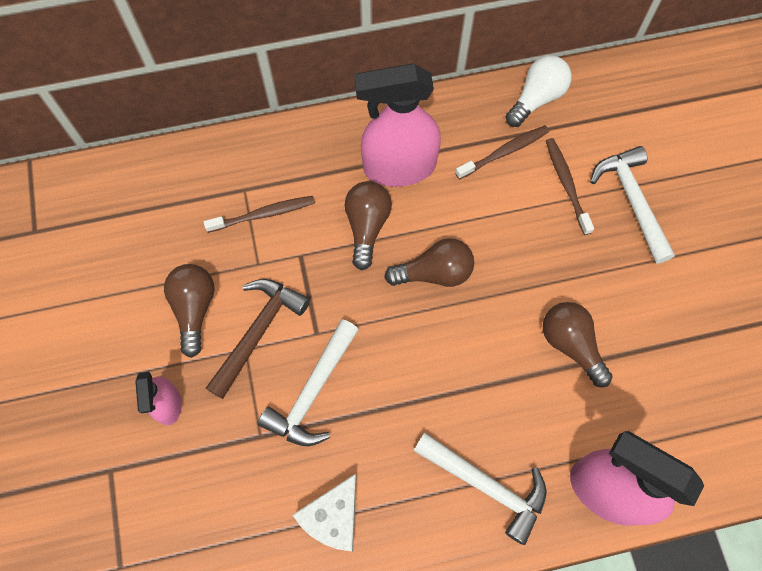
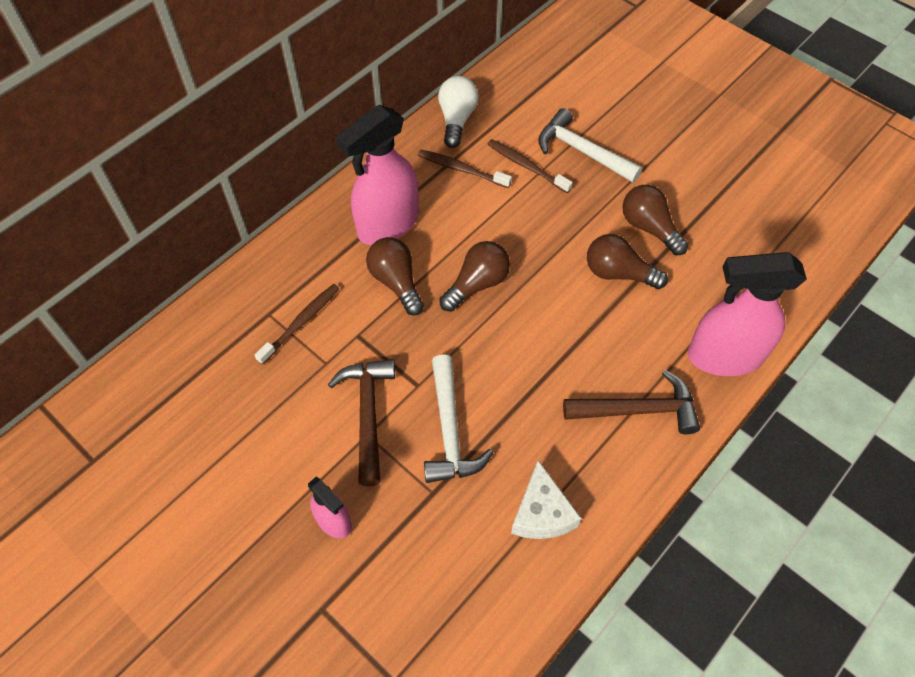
camera: 35 degrees left, 10 degrees down
brown light bulb [164,264,215,358] -> brown light bulb moved to [622,185,688,255]
white hammer [414,433,547,545] -> brown hammer [563,370,700,434]
brown toothbrush [455,125,549,179] -> brown toothbrush turned 90 degrees counterclockwise [418,150,512,188]

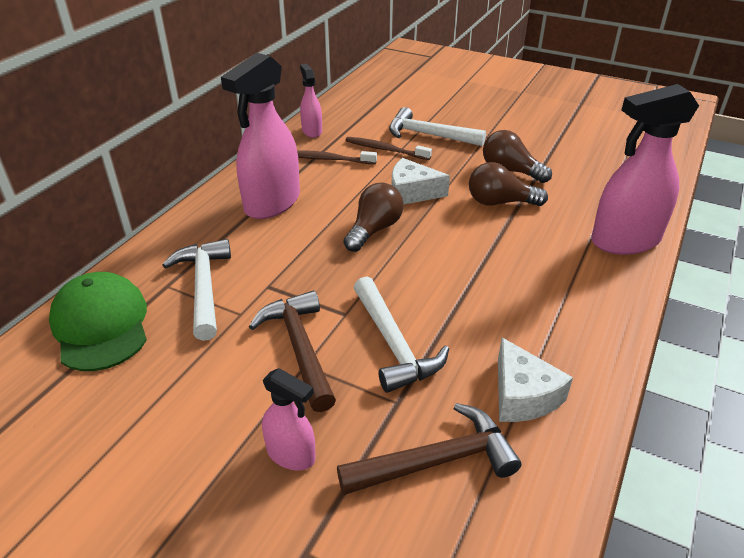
camera: 15 degrees left, 20 degrees down
brown toothbrush [255,284,340,365] -> white hammer [163,239,231,341]
brown light bulb [366,237,424,316] -> none
white light bulb [438,76,479,148] -> pink spray bottle [300,64,322,138]
brown hammer [563,370,700,434] -> brown hammer moved to [337,403,521,495]
none -> green cap [49,272,147,371]
none -> white cheese [392,158,450,204]

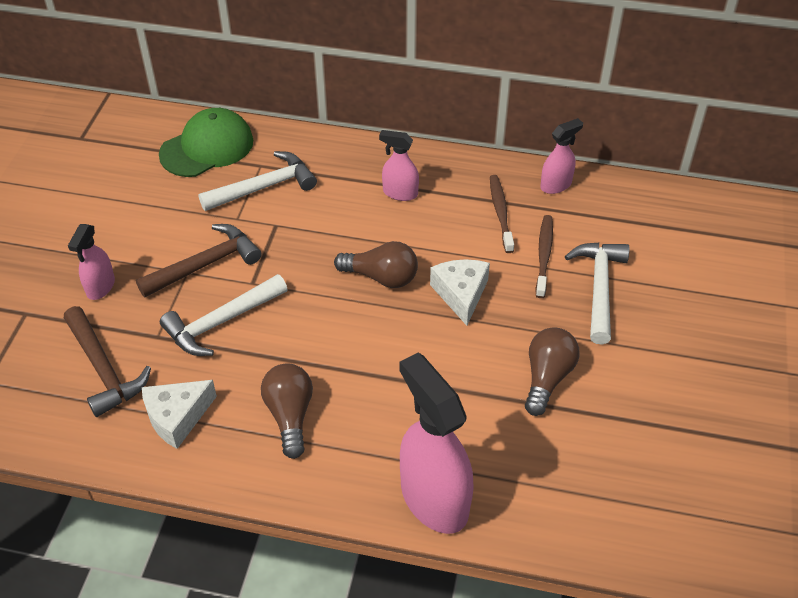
camera: 75 degrees right, 10 degrees up
pink spray bottle [221,53,300,219] -> pink spray bottle [379,130,419,201], size x0.52
brown light bulb [469,162,548,206] -> brown light bulb moved to [261,364,313,459]

